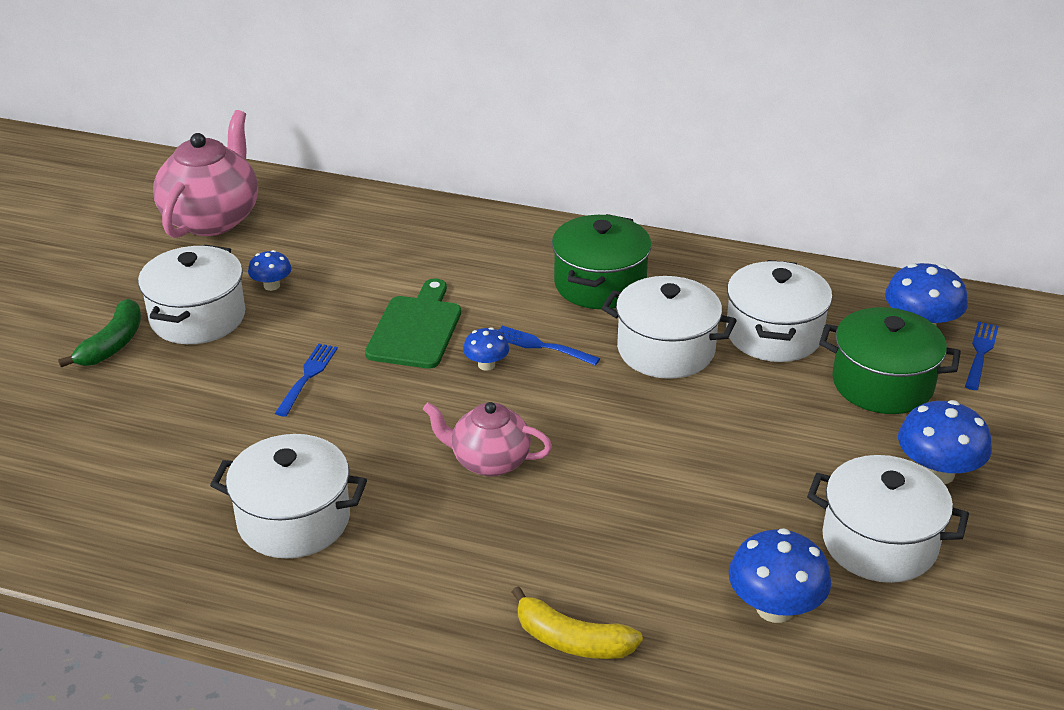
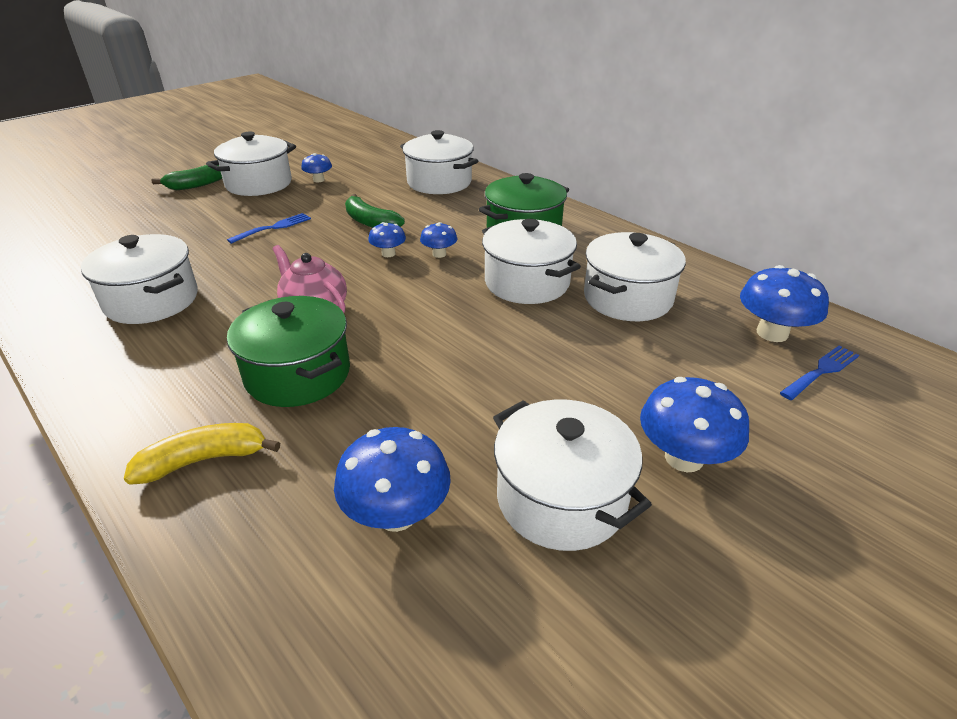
camera: 30 degrees right, 0 degrees up
pink teapot [153,110,258,238] -> none
green cutting board [365,278,461,369] -> green banana [345,194,405,228]
blue fork [498,326,600,366] -> blue mushroom [420,222,457,258]
yellow banana [512,586,643,659] -> yellow banana turned 105 degrees clockwise [124,423,280,485]
green pot [819,307,961,414] -> green pot moved to [227,296,350,407]
none -> white pot [400,130,478,194]

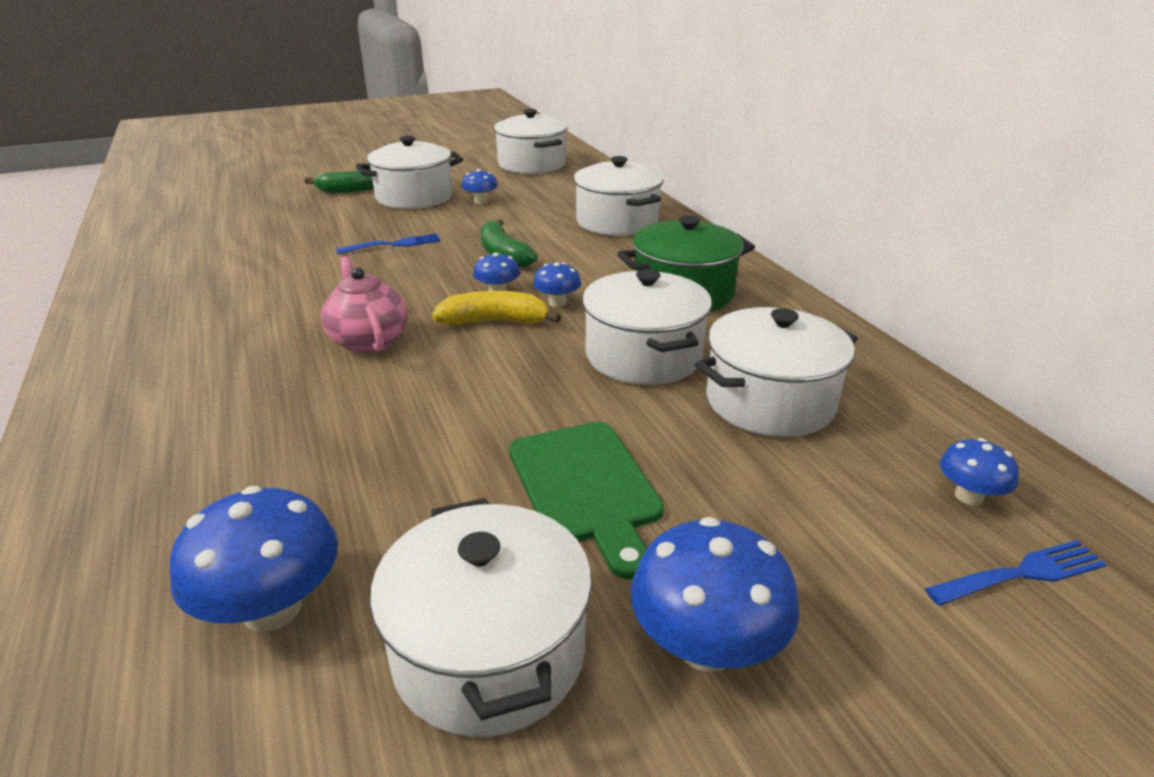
camera: 20 degrees right, 5 degrees down
white pot [81,234,198,324] -> white pot moved to [494,109,568,174]
yellow banana [124,423,280,485] -> yellow banana moved to [432,291,561,326]
green pot [227,296,350,407] -> none
blue mushroom [740,265,829,342] -> blue mushroom [939,438,1019,505], size x0.56
none -> green cutting board [509,422,664,580]

